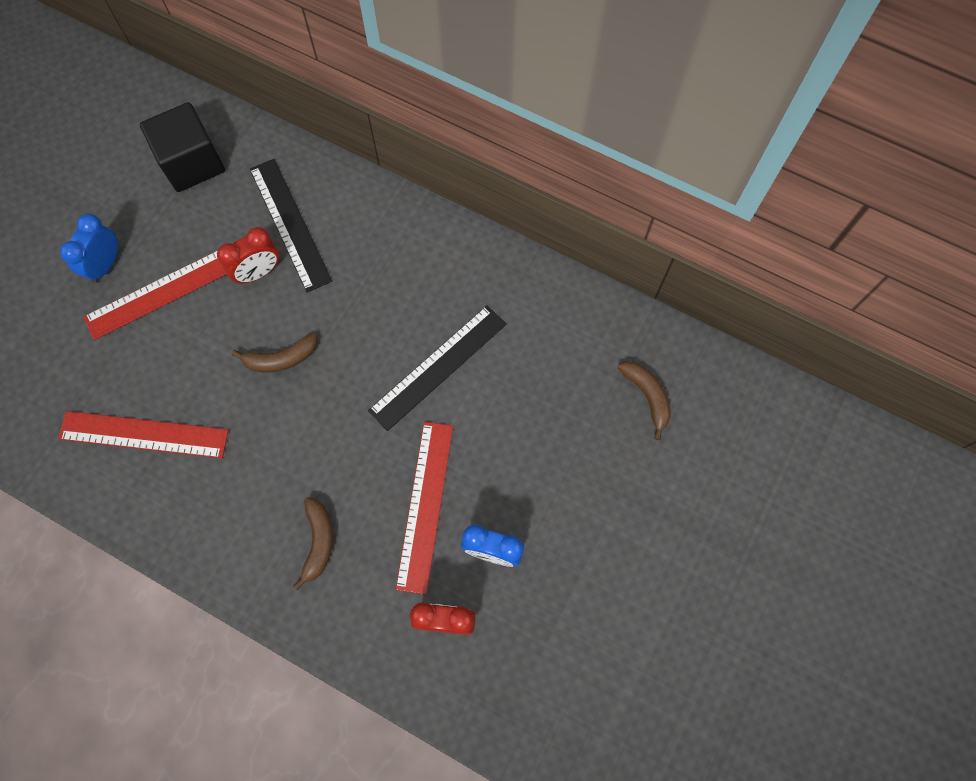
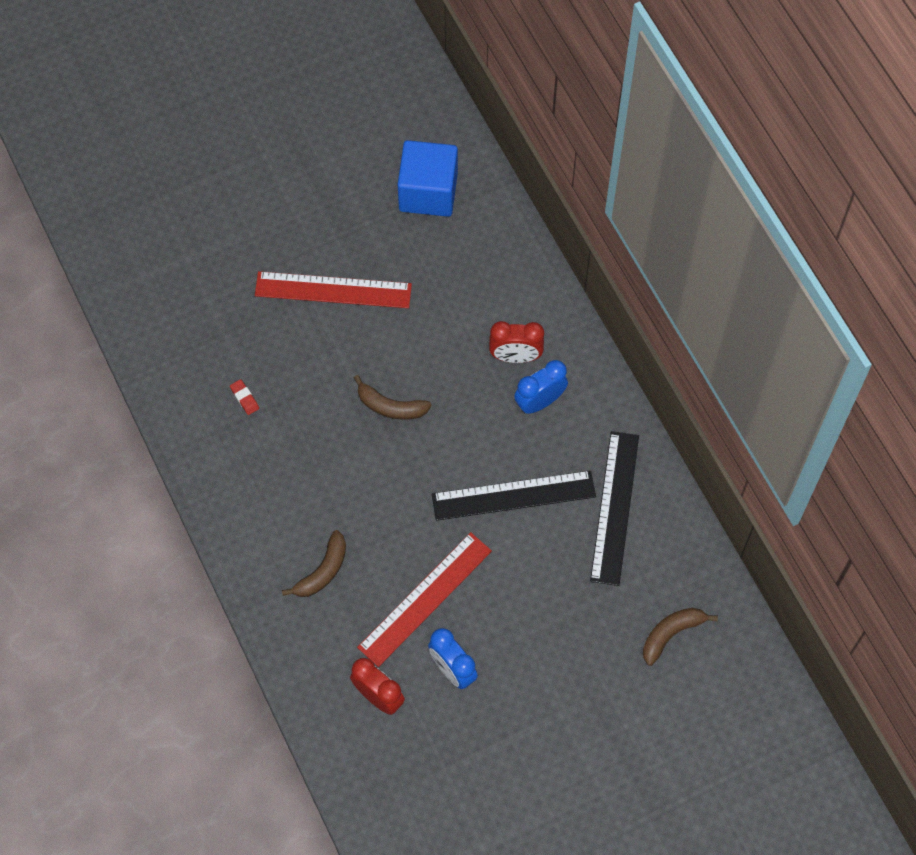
camera: 35 degrees right, 5 degrees down
red ruler [58,411,229,458] -> red eraser [230,379,259,415]
blue clock [60,214,118,283] -> blue clock moved to [514,360,568,414]
black cube [140,102,225,192] -> blue cube [397,140,458,217]
red clock [217,227,279,284] -> red clock moved to [489,321,544,363]
black ruler [250,159,332,292] -> black ruler moved to [590,431,639,586]
brown banana [617,361,671,440] -> brown banana turned 135 degrees counterclockwise [643,608,718,666]

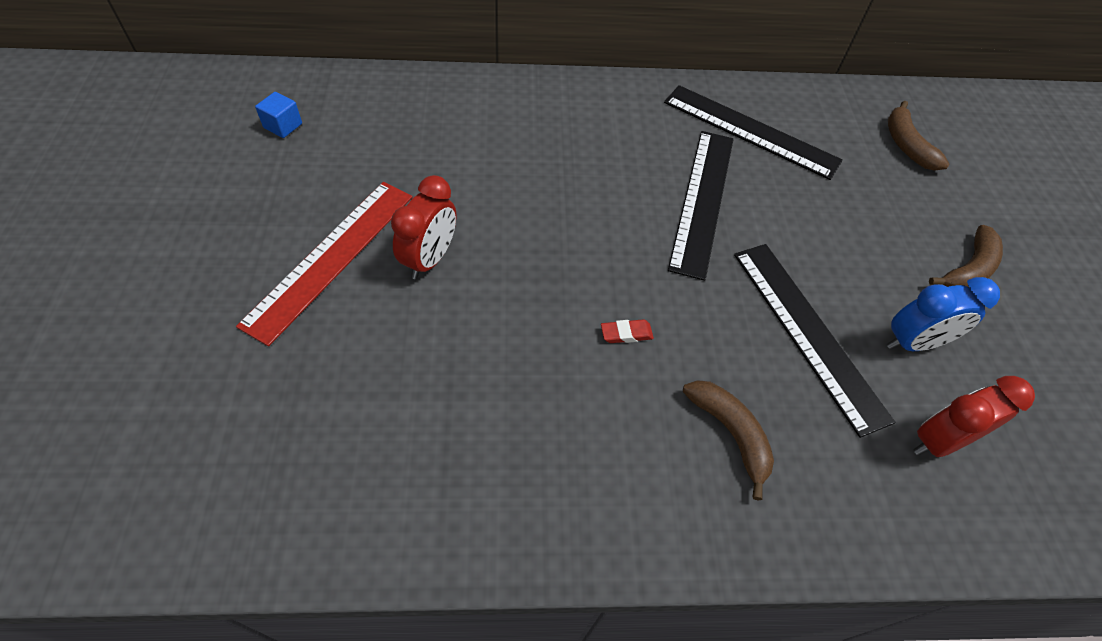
camera: 70 degrees left, 10 degrees down
red eraser [230,379,259,415] -> red eraser moved to [601,319,654,343]
brown banana [354,375,432,420] -> brown banana moved to [929,225,1003,288]
red ruler [357,532,492,667] -> black ruler [734,244,896,438]
blue cube [397,140,458,217] -> blue cube [255,92,302,138], size x0.41
red clock [489,321,544,363] -> red clock moved to [391,175,456,279]
blue clock [514,360,568,414] -> none

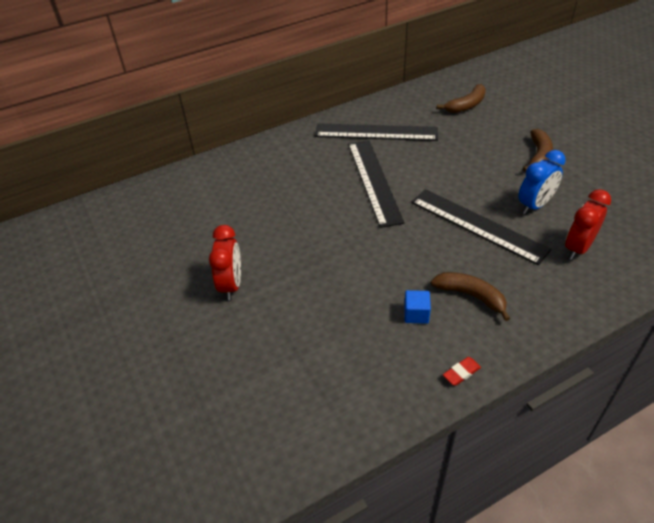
camera: 20 degrees left, 10 degrees down
red ruler [236,182,413,347] -> none
blue cube [255,92,302,138] -> blue cube moved to [404,290,431,324]
red eraser [601,319,654,343] -> red eraser moved to [443,357,481,386]
brown banana [888,101,949,171] -> brown banana turned 90 degrees counterclockwise [437,84,486,113]

